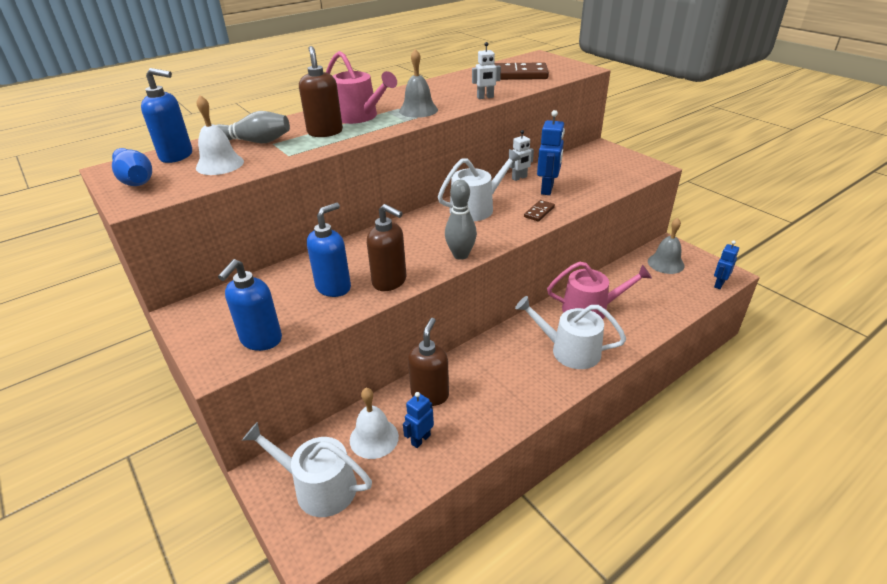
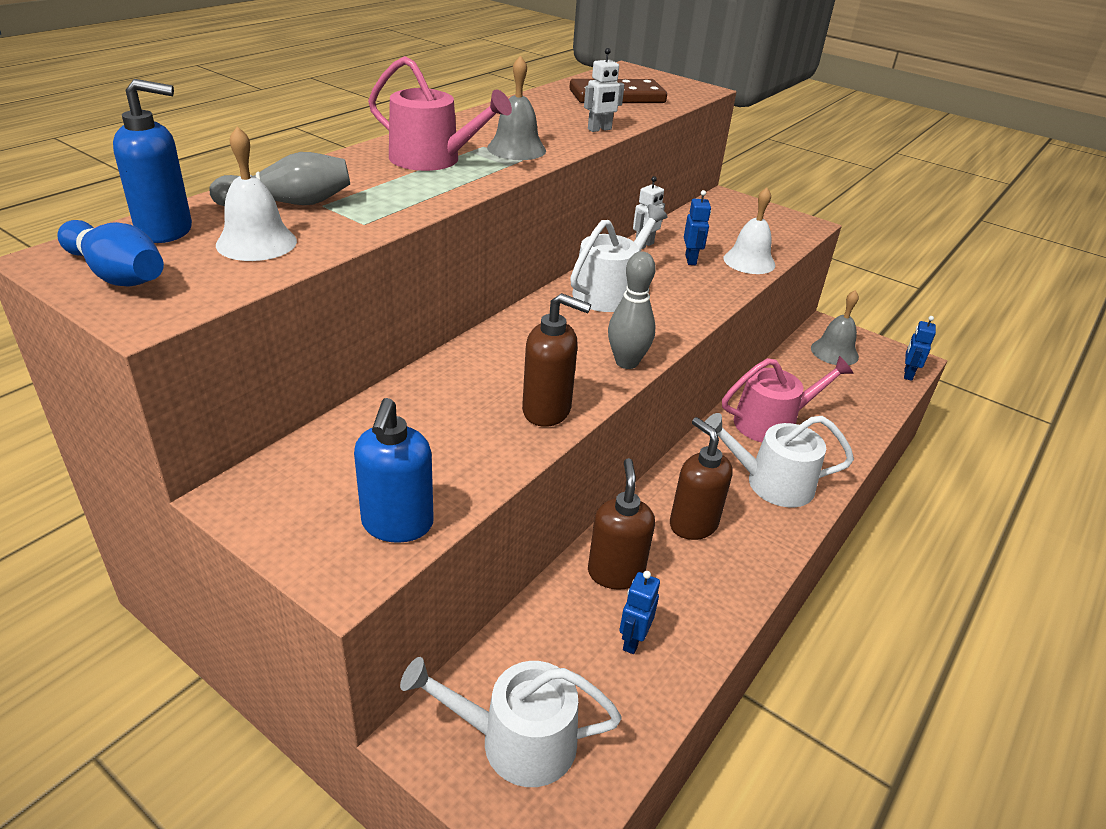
camera: 20 degrees left, 0 degrees up
brown soap dispenser [299,46,343,137] -> brown soap dispenser moved to [670,417,733,540]
blue soap dispenser [307,203,351,297] -> none
white bell [350,388,399,459] -> white bell moved to [724,188,775,274]
brown domino [524,200,555,221] -> none
blue robot [537,110,565,195] -> blue robot [684,190,711,265], size x0.64

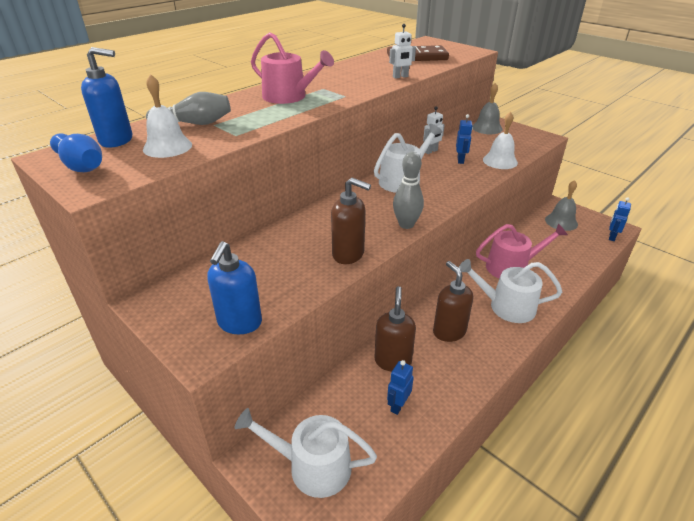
camera: 10 degrees right, 0 degrees up
grey bell [487,55,546,160] -> grey bell moved to [472,83,503,134]

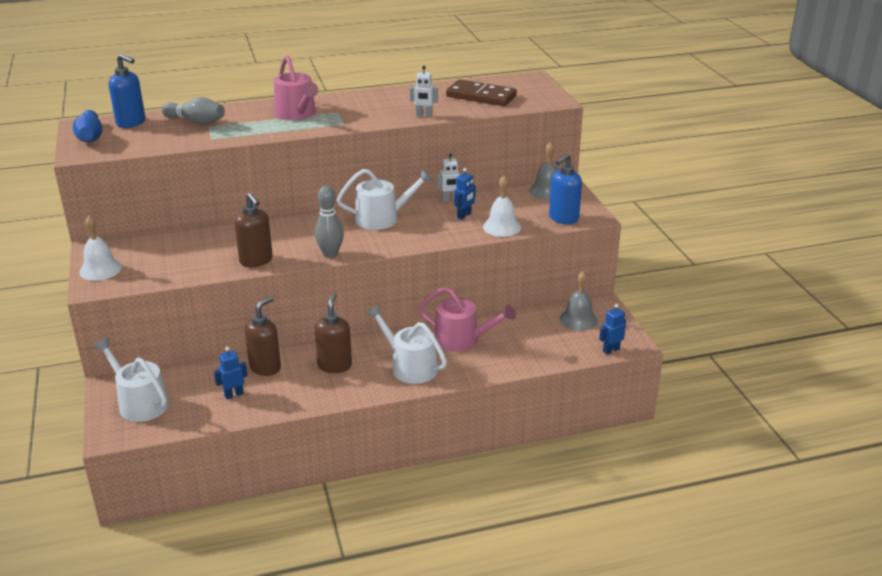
camera: 30 degrees right, 5 degrees down
white bell [143,74,192,158] -> white bell moved to [79,216,122,281]
blue soap dispenser [207,241,262,334] -> blue soap dispenser moved to [549,153,582,224]

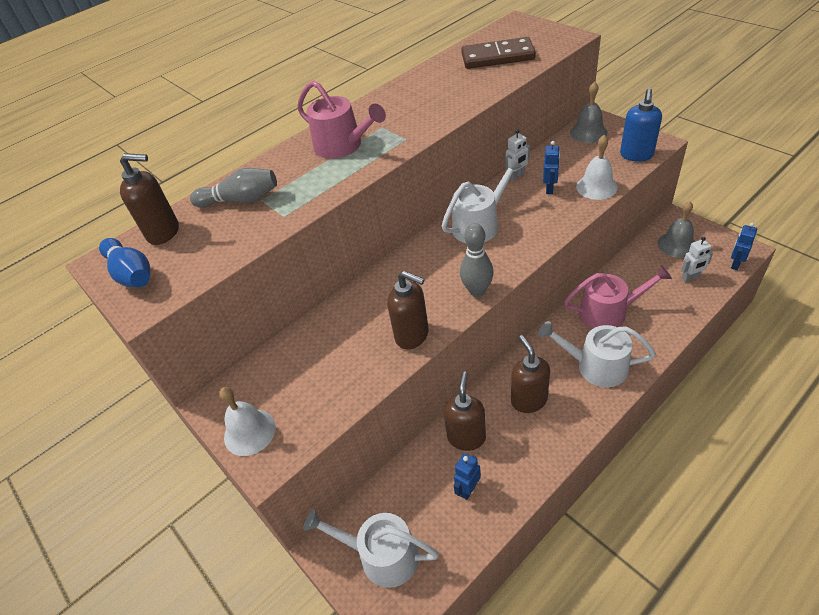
camera: 20 degrees left, 15 degrees up
blue soap dispenser [109,54,145,128] -> brown soap dispenser [120,153,179,245]
white robot [410,66,438,117] -> white robot moved to [681,237,713,282]

